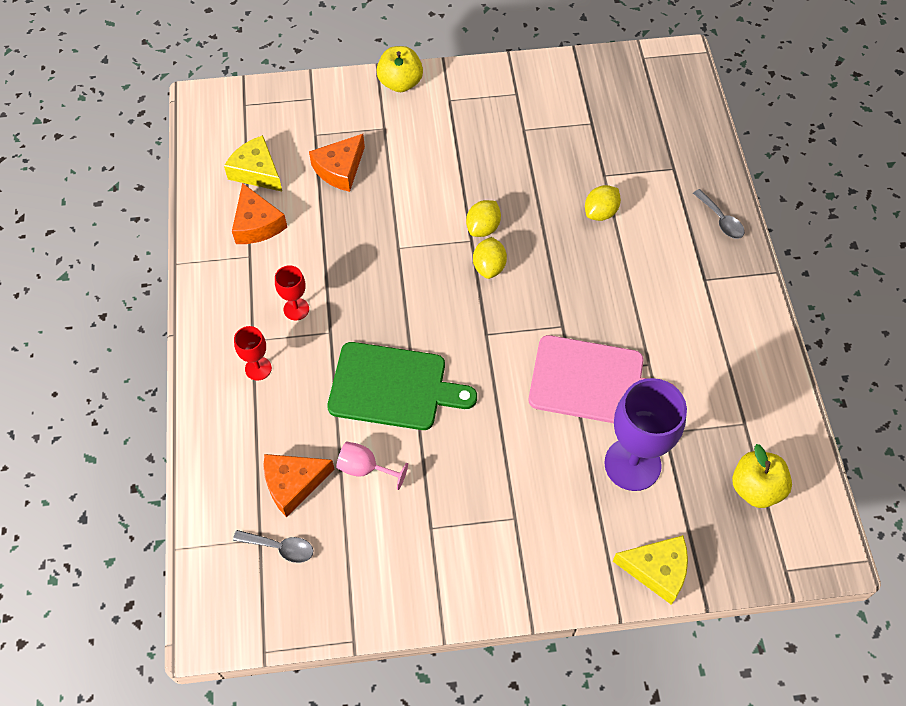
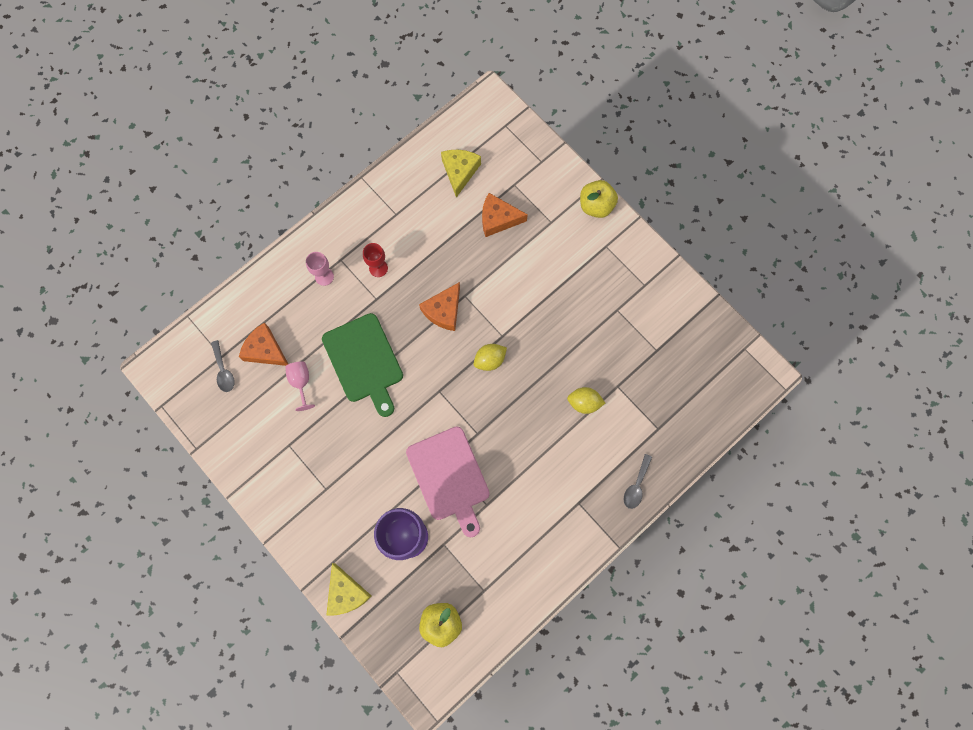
camera: 55 degrees right, 15 degrees up
orange cheese [232,183,287,244] -> orange cheese moved to [419,282,460,331]
red goblet [234,326,272,381] -> pink goblet [306,252,334,286]
yellow lemon [466,200,501,237] -> none

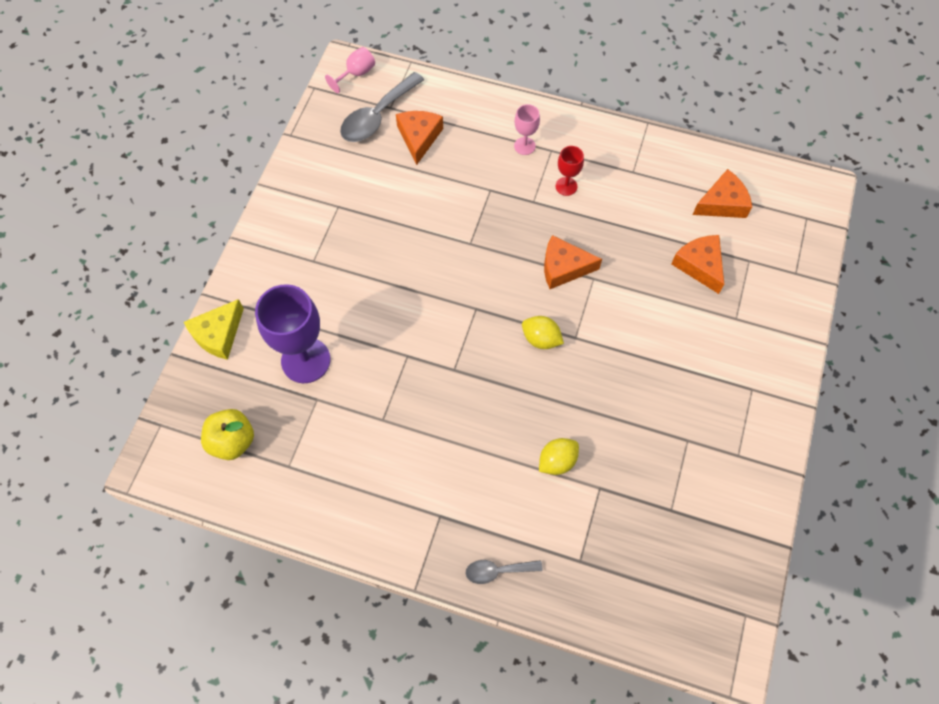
camera: 60 degrees right, 10 degrees down
grey spoon [211,340,235,392] -> grey spoon [340,72,424,142], size x1.81
pink goblet [285,361,315,411] -> pink goblet moved to [325,47,375,93]
green cutting board [322,313,403,417] -> none
pink cutting board [406,426,490,537] -> none
yellow cheese [441,150,481,198] -> orange cheese [693,169,752,218]
yellow lemon [567,387,605,414] -> yellow lemon turned 75 degrees clockwise [539,438,579,475]
yellow apple [580,180,618,218] -> none

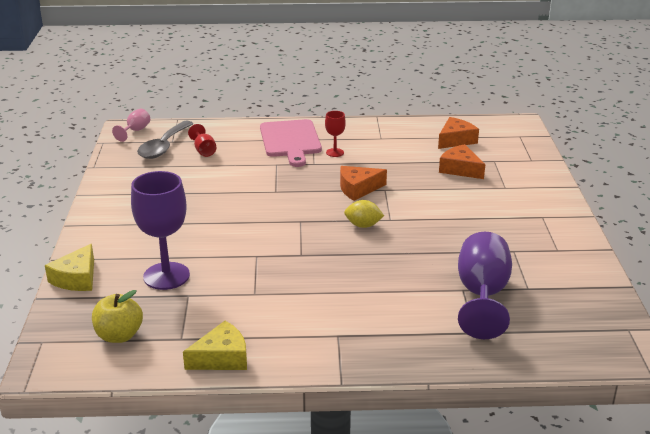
camera: 20 degrees left, 35 degrees down
orange cheese [396,111,443,165] -> red goblet [188,124,216,157]
grey spoon [466,560,542,584] -> none
pink goblet [514,104,540,155] -> pink cutting board [260,119,322,167]
yellow lemon [539,438,579,475] -> none
none -> yellow cheese [183,321,247,370]
none -> purple goblet [458,232,512,339]

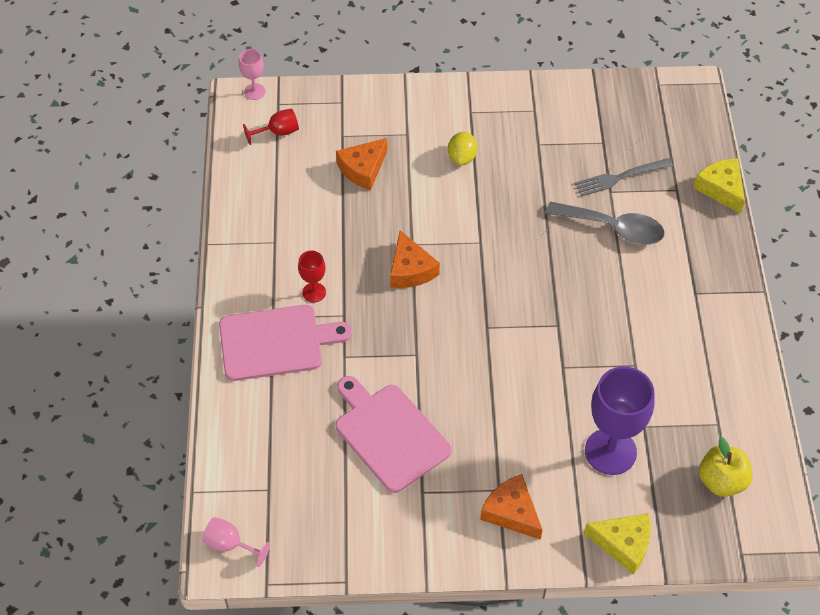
camera: 90 degrees left, 25 degrees up
grey spoon [137,121,194,159] -> grey spoon moved to [546,202,664,244]
yellow cheese [183,321,247,370] -> yellow cheese moved to [693,158,745,214]
red goblet [188,124,216,157] -> red goblet moved to [243,109,299,145]
yellow lemon [344,200,384,228] -> yellow lemon moved to [448,132,478,166]
orange cheese [438,117,479,149] -> orange cheese moved to [480,474,542,540]
purple goblet [458,232,512,339] -> grey fork [574,158,673,197]
none -> pink goblet [239,49,266,100]
none -> pink cutting board [336,376,452,493]

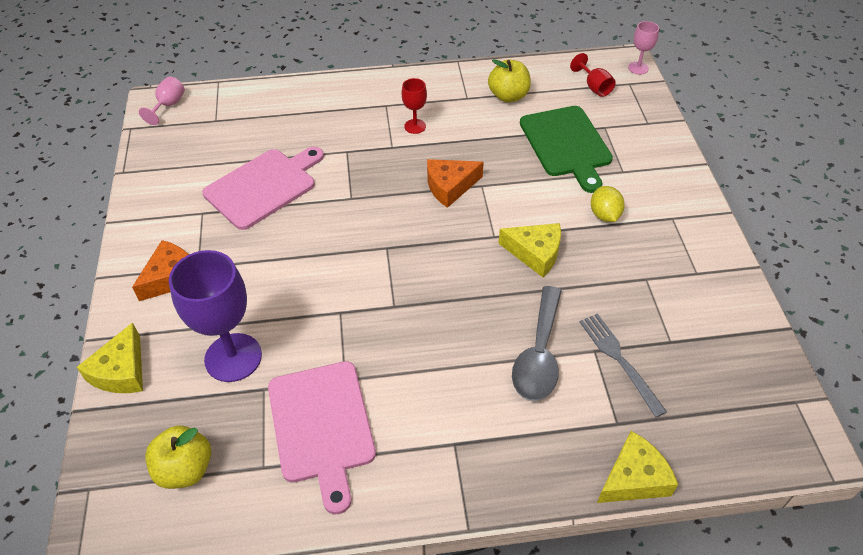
camera: 85 degrees right, 5 degrees down
pink cutting board [219,305,352,381] -> pink cutting board moved to [268,361,376,514]
orange cheese [336,138,388,190] -> green cutting board [520,106,613,193]
yellow lemon [448,132,478,166] -> yellow lemon turned 75 degrees clockwise [591,186,625,222]
none -> yellow apple [488,59,531,102]
none -> yellow cheese [498,223,561,277]

